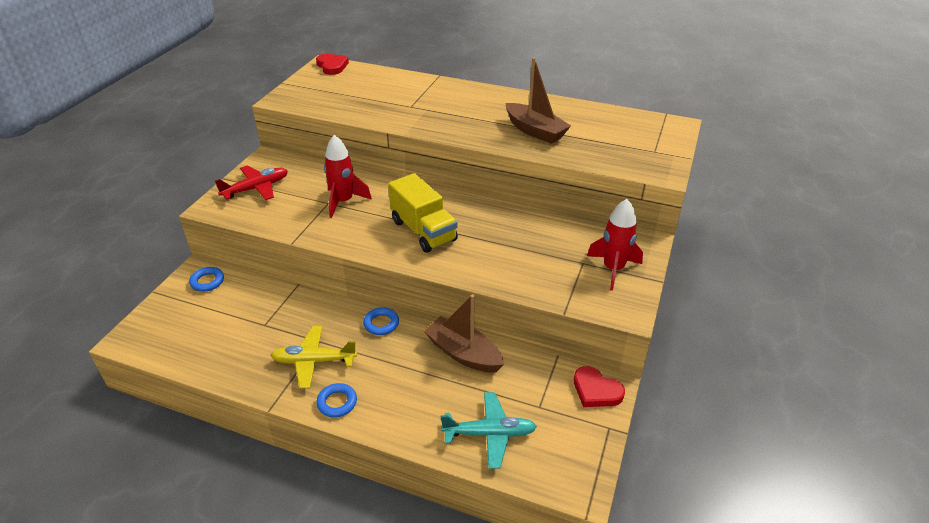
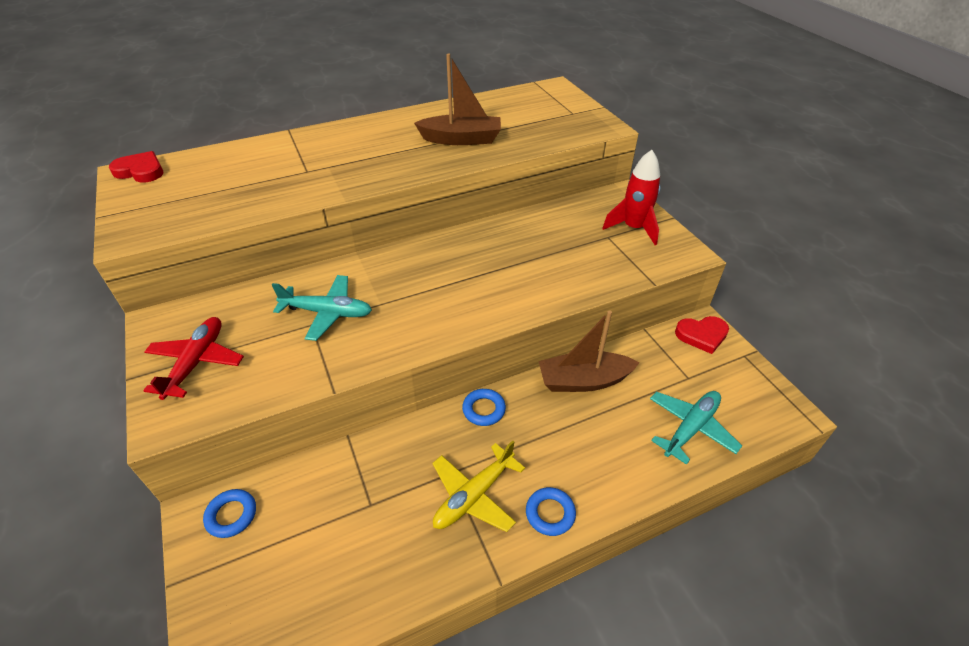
camera: 45 degrees left, 5 degrees up
red rocket [324,135,372,218] -> turquoise plane [272,275,372,341]
yellow truck [388,173,458,253] -> none

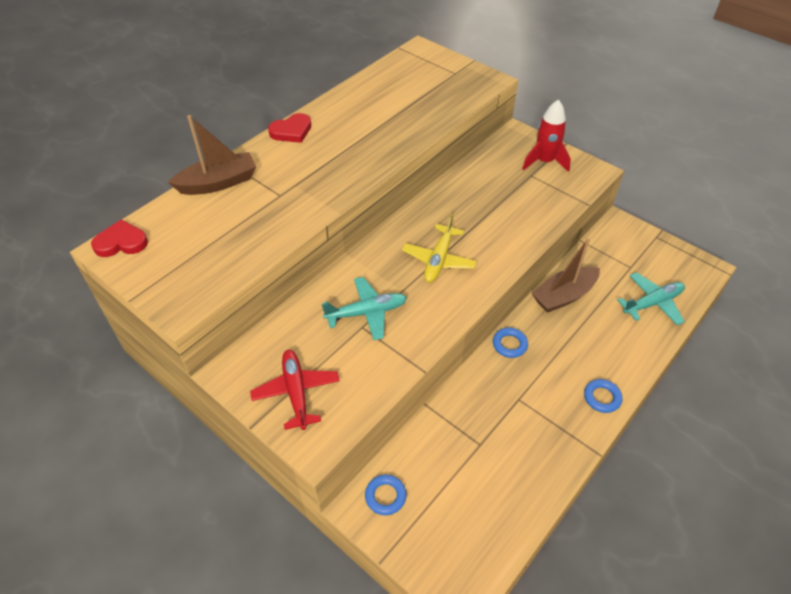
camera: 25 degrees left, 5 degrees up
brown boat [414,54,501,145] -> brown boat moved to [168,115,256,195]
yellow plane [432,440,525,532] -> yellow plane moved to [402,214,477,283]
turquoise plane [650,391,742,465] -> turquoise plane turned 45 degrees clockwise [617,272,685,326]
red heart [675,316,729,354] -> red heart moved to [268,113,311,143]

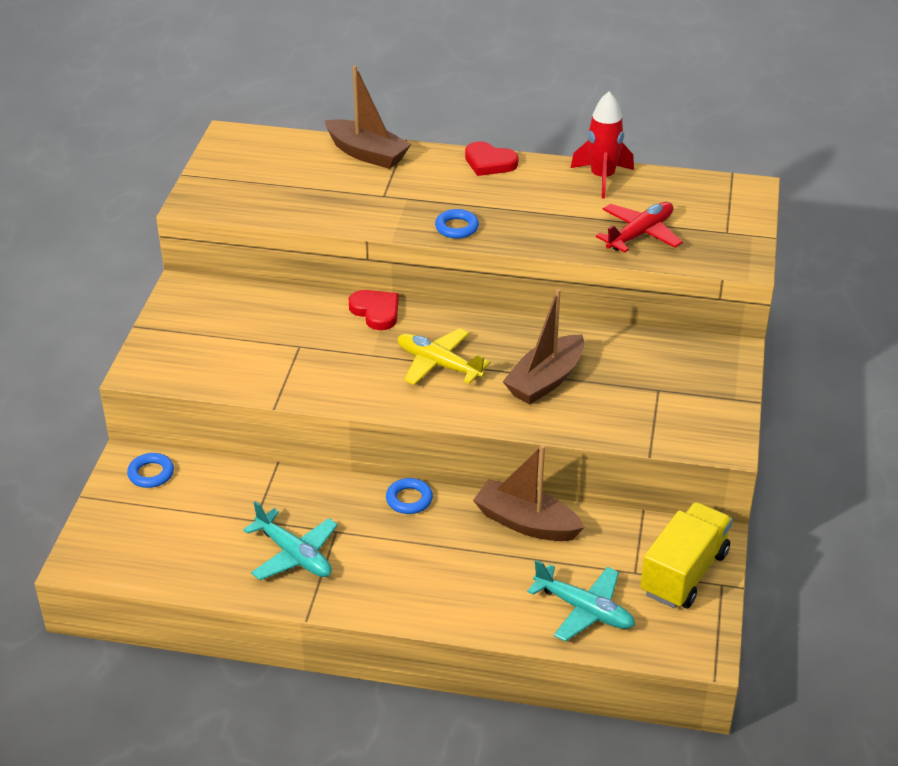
camera: 60 degrees right, 10 degrees down
red heart [91,220,148,257] -> red heart moved to [349,290,399,330]
red plane [250,350,340,430] -> red plane moved to [596,202,683,252]
turquoise plane [322,277,407,340] -> turquoise plane moved to [243,501,338,580]
yellow plane [402,214,477,283] -> yellow plane turned 45 degrees clockwise [397,328,491,385]
red rocket [522,99,571,172] -> red rocket moved to [571,91,634,199]
blue ring [584,379,622,413] -> blue ring moved to [435,209,479,239]
none -> brown boat [503,289,584,404]
none -> yellow truck [640,502,733,609]

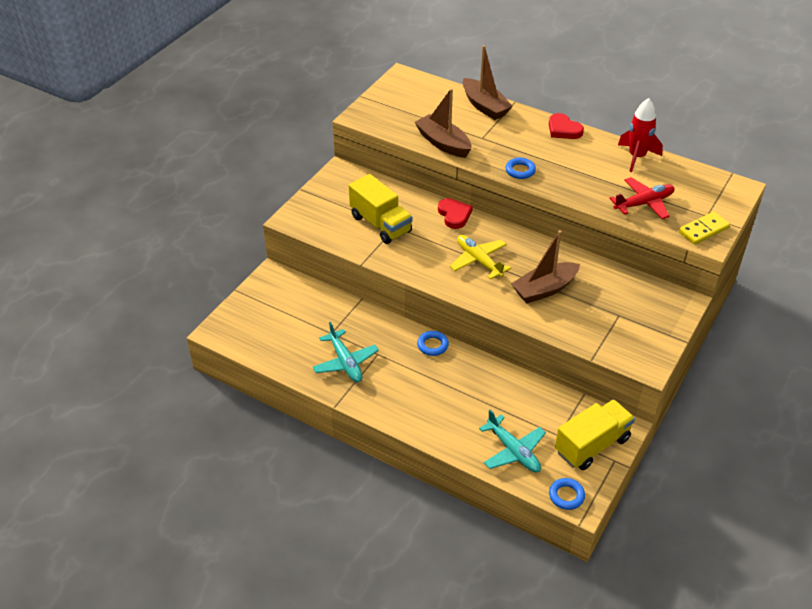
camera: 20 degrees right, 5 degrees up
blue ring [127,453,174,488] -> blue ring moved to [549,478,585,510]
brown boat [473,445,585,541] -> brown boat moved to [414,89,471,158]
none -> yellow truck [349,174,413,244]
none -> yellow domino [679,212,730,245]

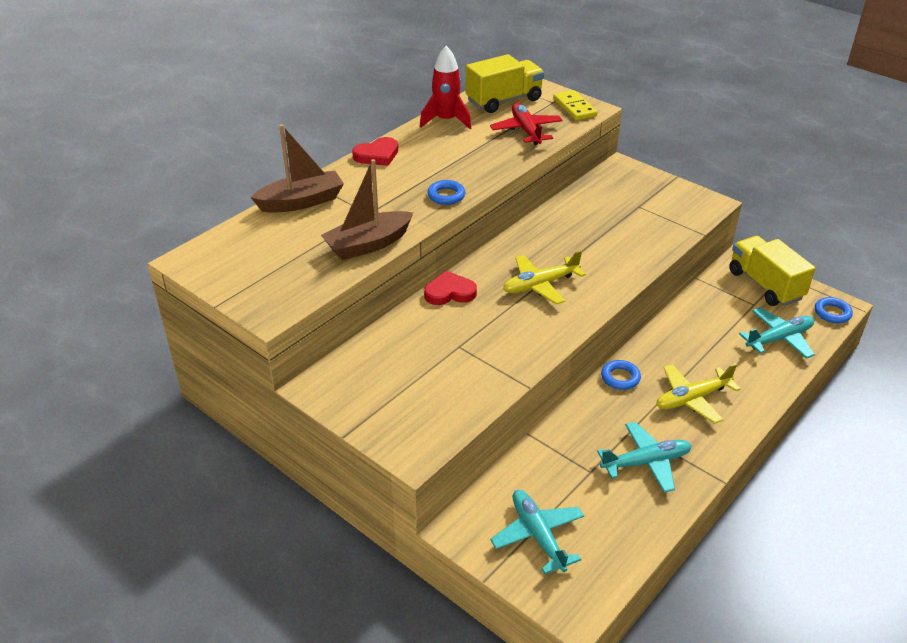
camera: 80 degrees left, 5 degrees down
yellow truck [349,174,413,244] -> yellow truck moved to [466,54,544,113]
brown boat [511,230,580,303] -> none
none -> turquoise plane [490,490,584,574]
none -> yellow plane [657,363,741,424]

